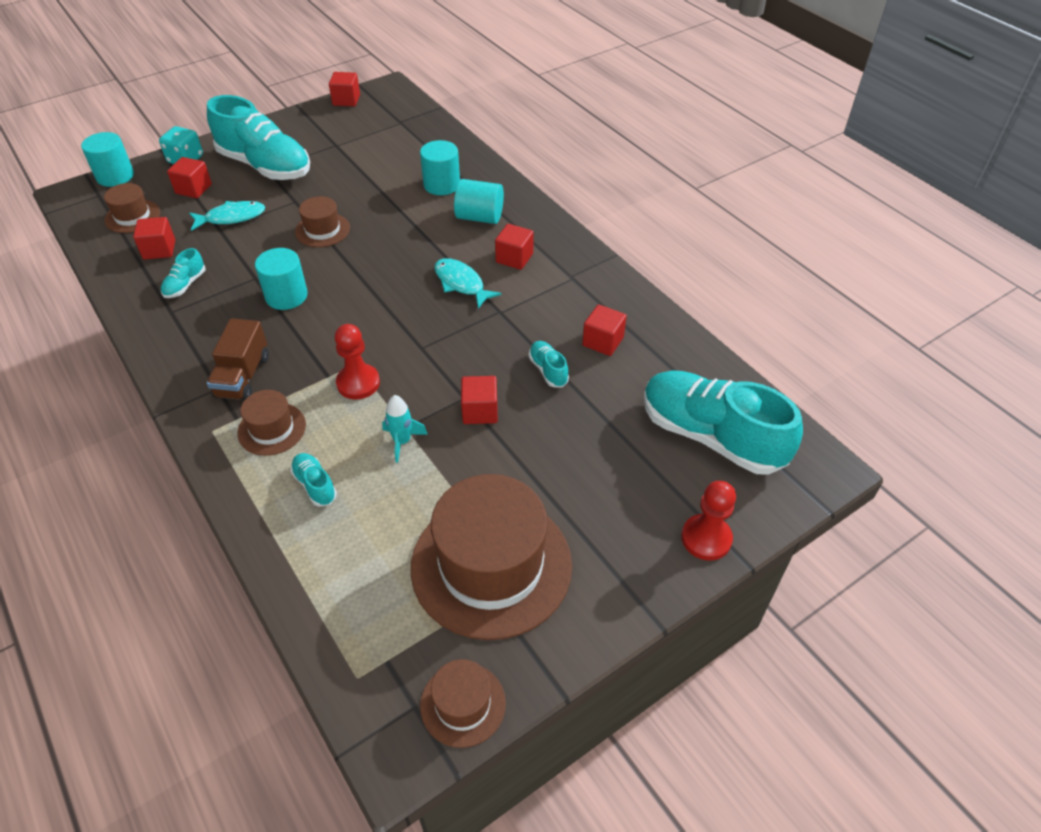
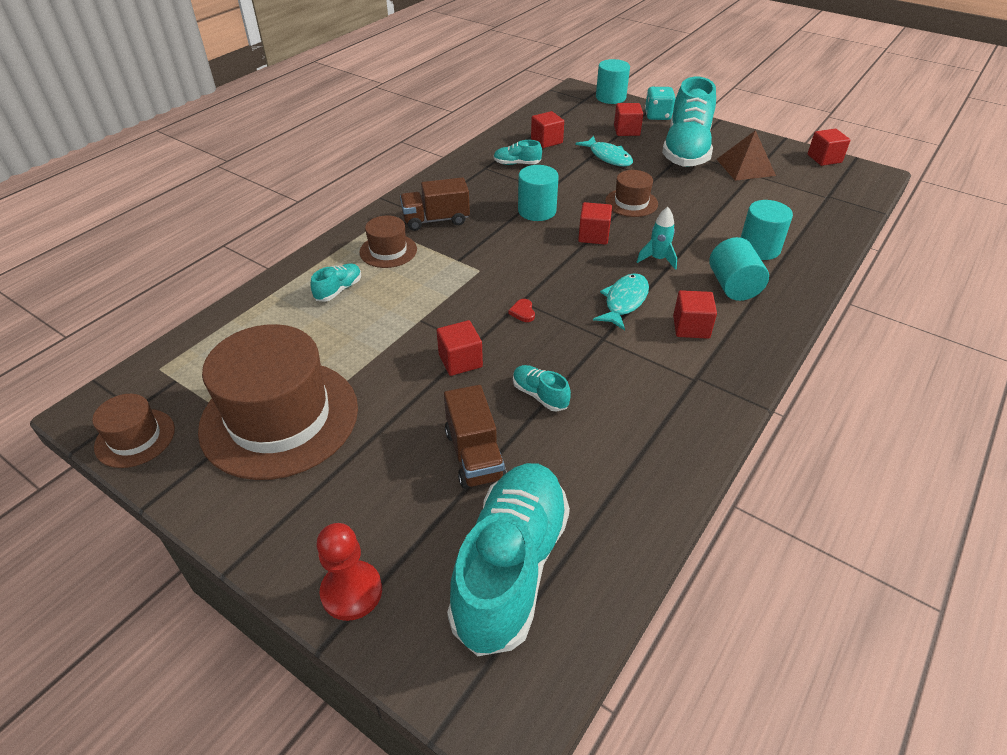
camera: 70 degrees right, 5 degrees down
brown hat [104,183,160,233] -> none
red pawn [335,324,380,400] -> none
turquoise rocket [382,395,428,463] -> turquoise rocket moved to [637,207,677,270]
turquoise shoe [528,341,569,387] -> turquoise shoe turned 90 degrees counterclockwise [513,365,571,412]
red cube [582,304,627,356] -> red cube moved to [578,202,612,245]
none -> brown truck [444,385,507,489]
none -> red heart [508,299,535,322]
none -> brown pyramid [716,130,776,181]

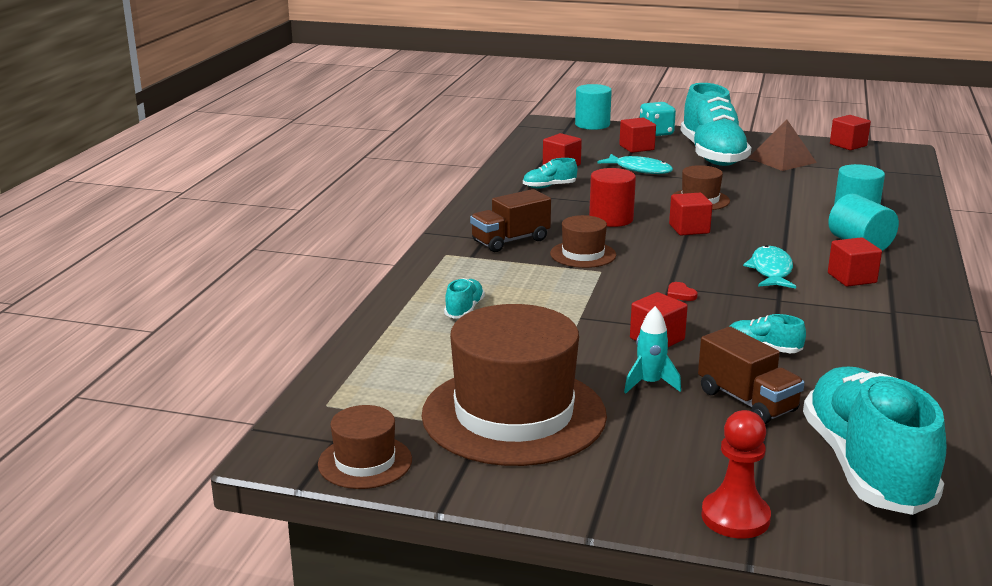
camera: 20 degrees left, 20 degrees down
brown hat [359,215,417,268] -> brown hat moved to [550,215,616,268]
turquoise cylinder [518,165,559,221] -> red cylinder [589,168,636,227]
turquoise rocket [637,207,677,270] -> turquoise rocket moved to [624,306,681,393]

